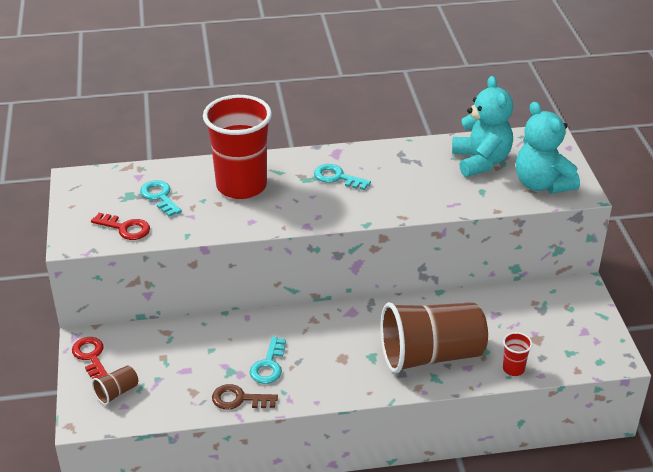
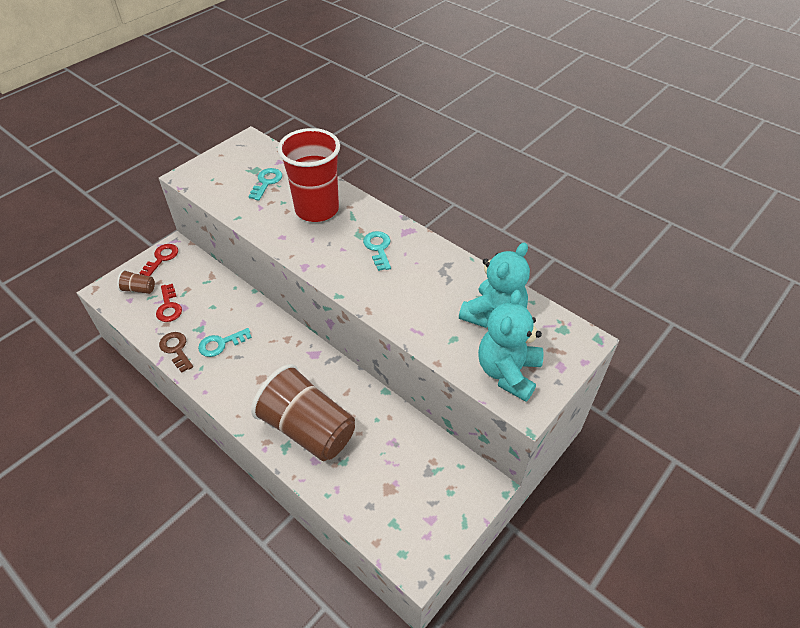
camera: 50 degrees right, 10 degrees up
red key [91,213,150,240] -> red key moved to [156,284,182,322]
red cup [503,332,532,376] -> none

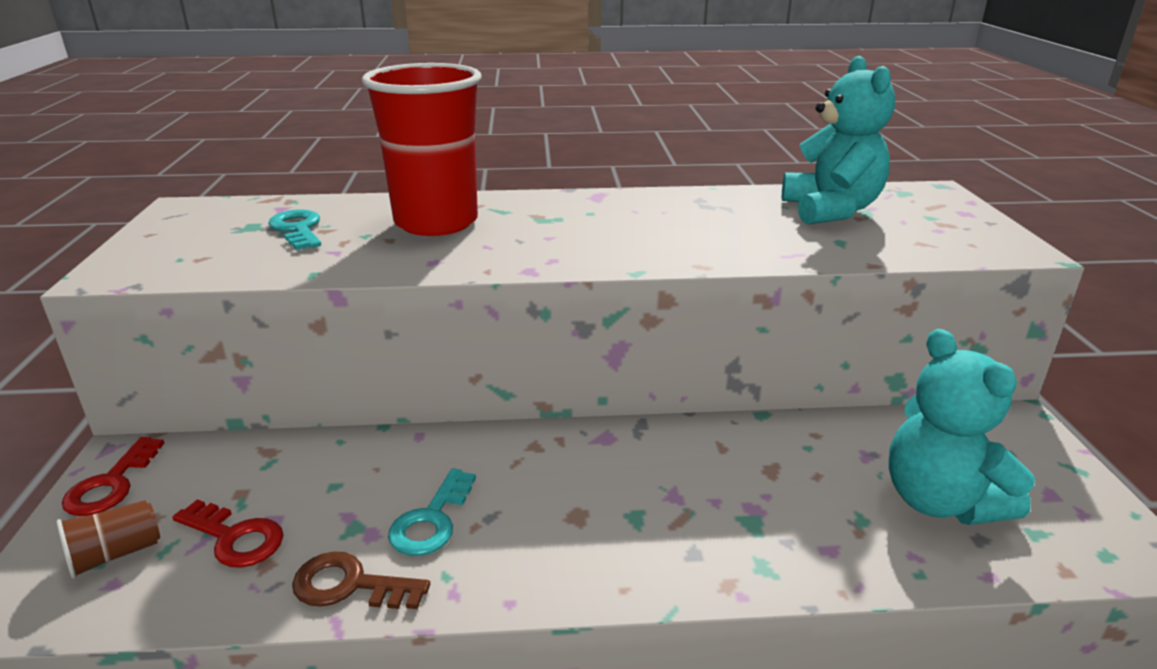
camera: 45 degrees left, 20 degrees down
red key [139,244,178,276] -> red key turned 150 degrees counterclockwise [62,437,165,516]
brown cup [251,364,355,461] -> none
turquoise key [363,231,391,271] -> none
turquoise teddy bear [478,290,544,402] -> turquoise teddy bear moved to [889,329,1035,525]

